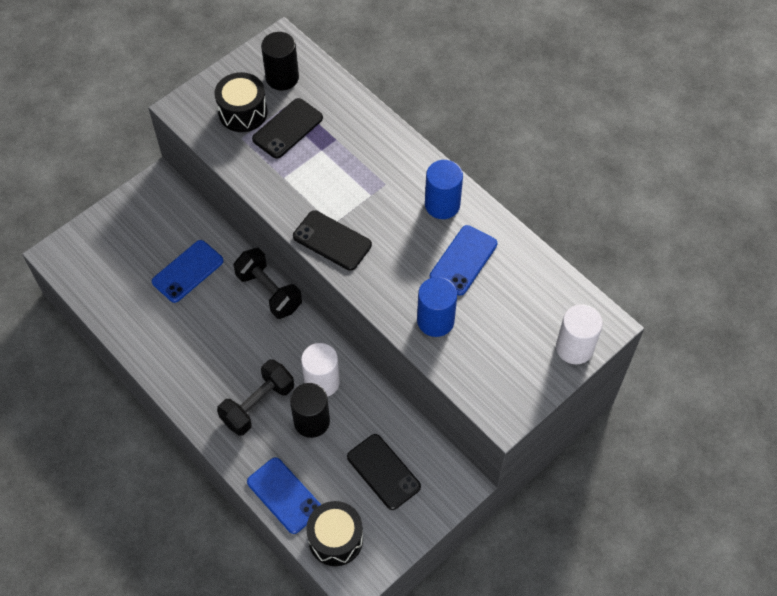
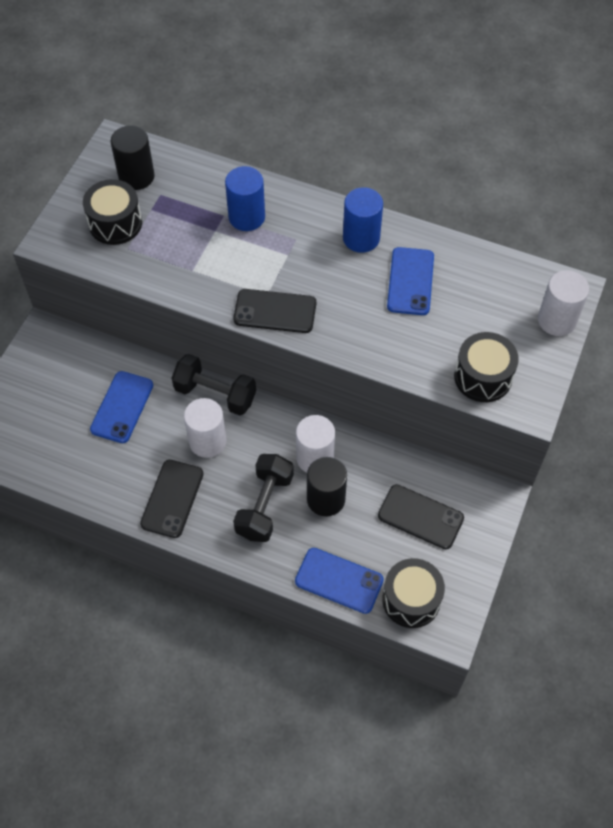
camera: 25 degrees left, 0 degrees up
black phone [252,98,323,159] -> black phone moved to [140,460,204,538]
blue cylinder [417,277,457,337] -> blue cylinder moved to [225,166,265,231]
none -> white cylinder [184,398,226,458]
none -> black drum [454,332,519,402]

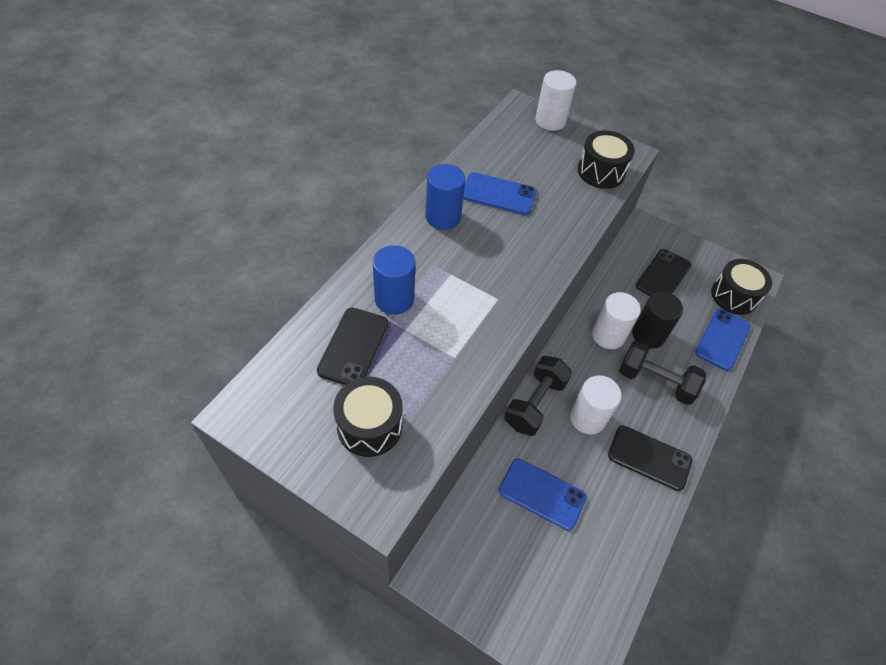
camera: 85 degrees left, 5 degrees down
black cylinder [111,125,155,190] -> none
black phone [233,289,316,333] -> black phone moved to [317,308,388,385]

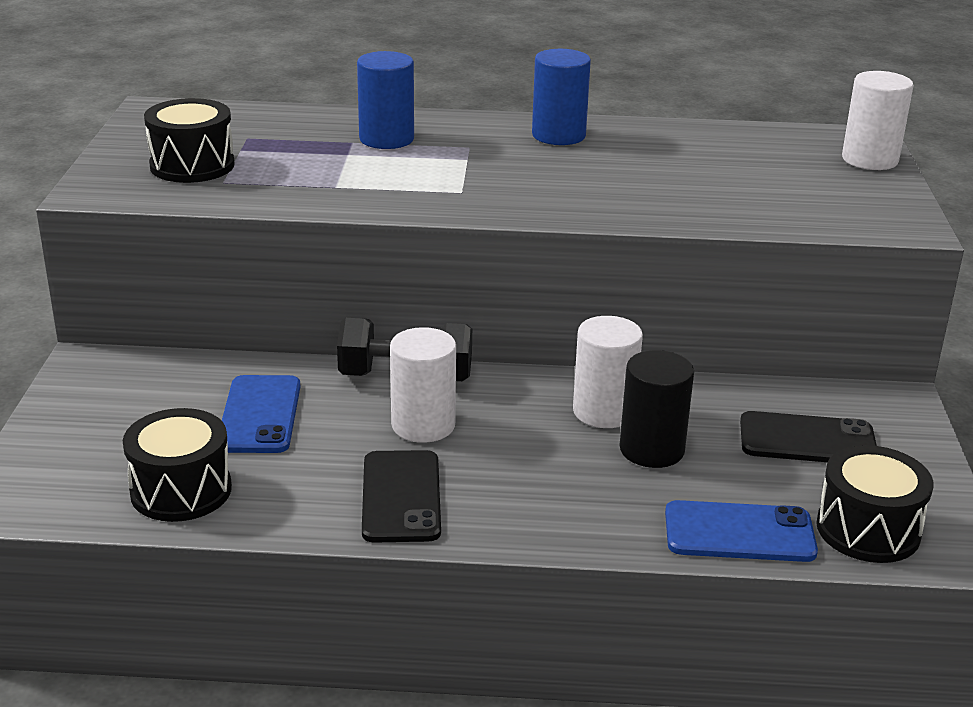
camera: 65 degrees right, 25 degrees down
black phone [317,308,388,385] -> none
blue phone [463,172,537,215] -> none
black drum [578,130,635,189] -> black drum moved to [123,408,232,522]
black dumbbell [619,340,706,405] -> none

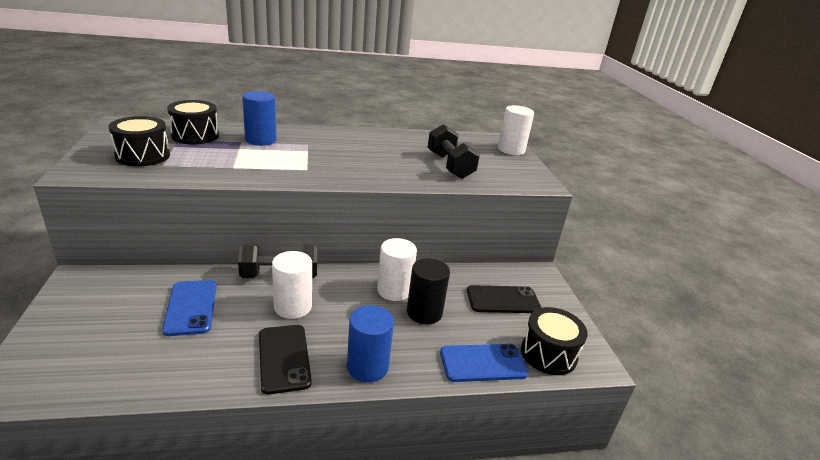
camera: 15 degrees left, 0 degrees up
black drum [123,408,232,522] -> black drum moved to [167,100,219,144]
blue cylinder [532,49,591,145] -> blue cylinder moved to [347,305,394,382]
none -> black dumbbell [428,124,480,179]

